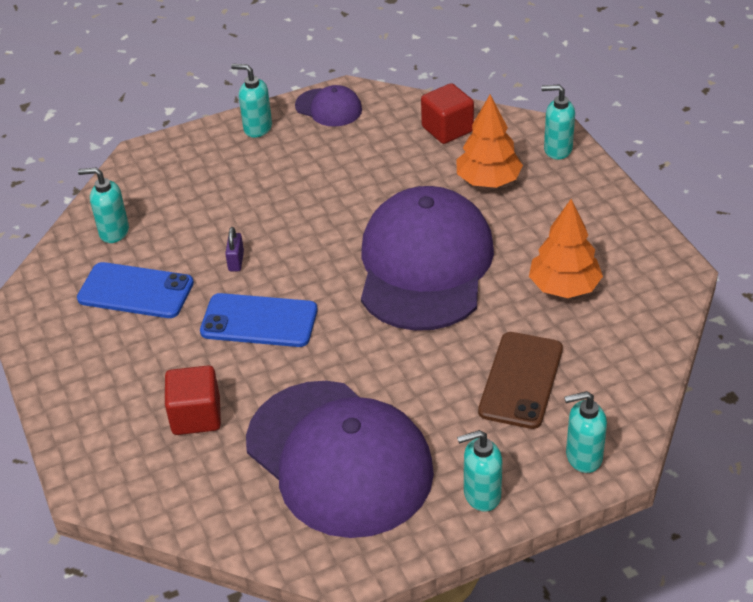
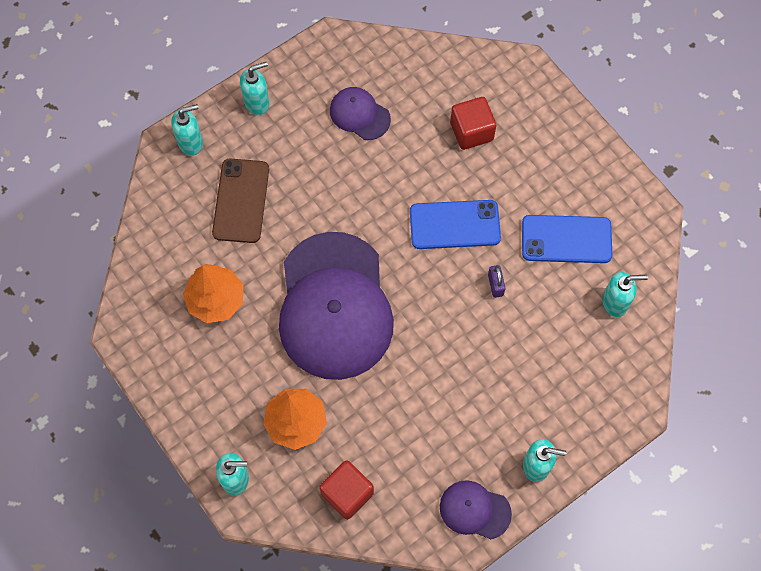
camera: 165 degrees right, 25 degrees up
purple cap [246,381,434,538] -> purple cap [330,87,391,140], size x0.44

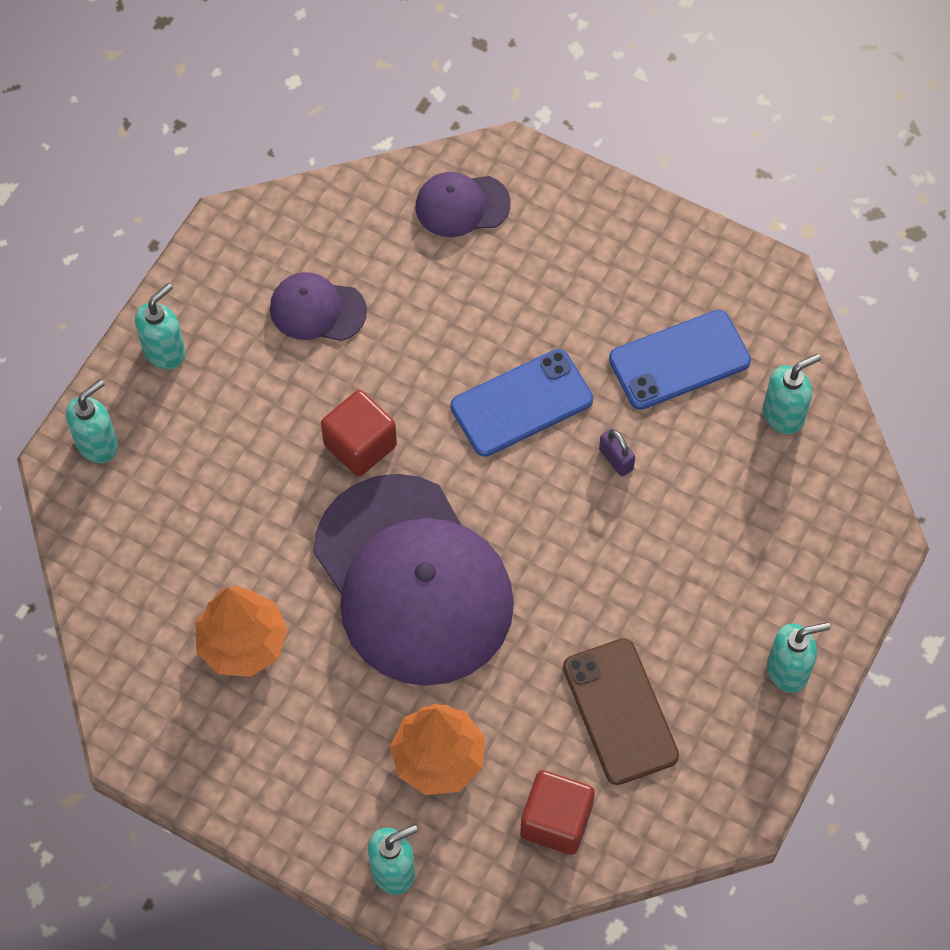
camera: 25 degrees left, 5 degrees down
brown phone [212,159,269,243] -> brown phone moved to [563,638,679,785]
purple cap [440,480,512,539] -> purple cap moved to [415,172,511,237]
red cube [450,97,496,150] -> red cube moved to [321,390,397,477]

